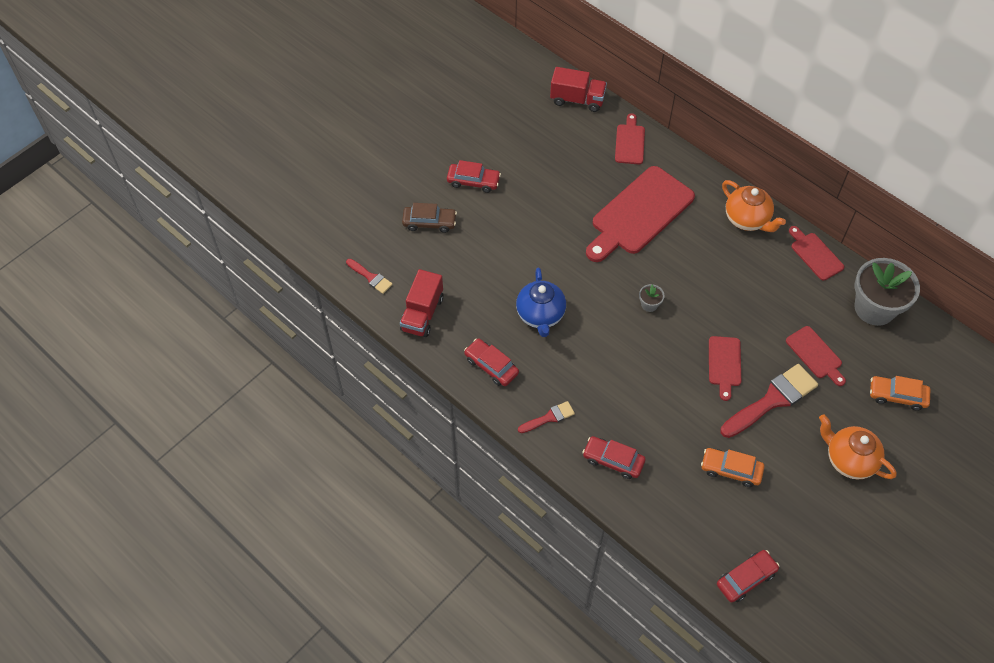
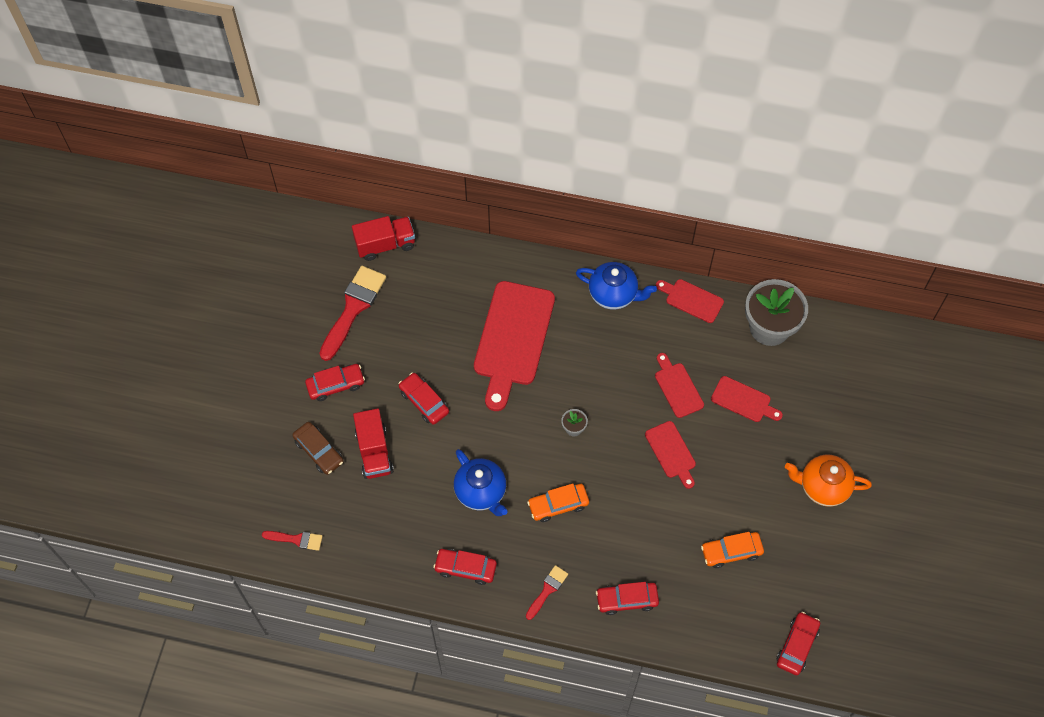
camera: 30 degrees left, 5 degrees up
red truck [400,269,443,337] -> red truck moved to [353,408,394,479]
brown car [402,203,457,233] -> brown car turned 75 degrees clockwise [292,422,344,475]
red cutting board [615,113,645,164] -> red cutting board moved to [655,353,704,418]
red brush [720,364,818,438] -> red brush moved to [319,266,386,361]
orange teapot [722,180,786,232] -> blue teapot [576,262,657,310]
orange car [870,376,930,410] -> orange car moved to [527,484,589,522]
none -> red car [399,373,449,425]

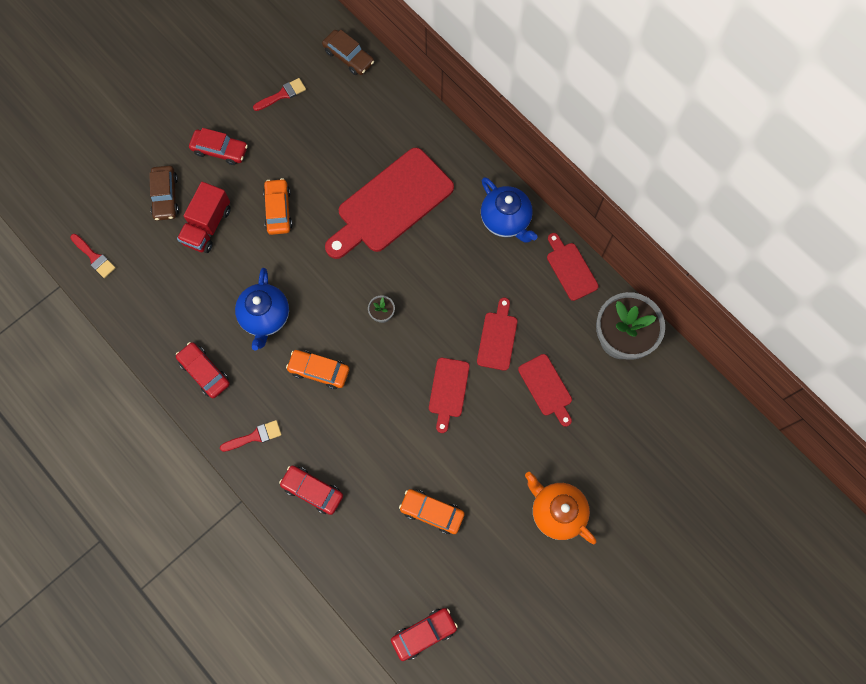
camera: 35 degrees right, 10 degrees up
red brush [319,266,386,361] -> red brush [253,78,306,111], size x0.52
red truck [352,216,415,261] -> brown car [322,30,374,75]
red car [399,373,449,425] -> orange car [263,178,293,235]

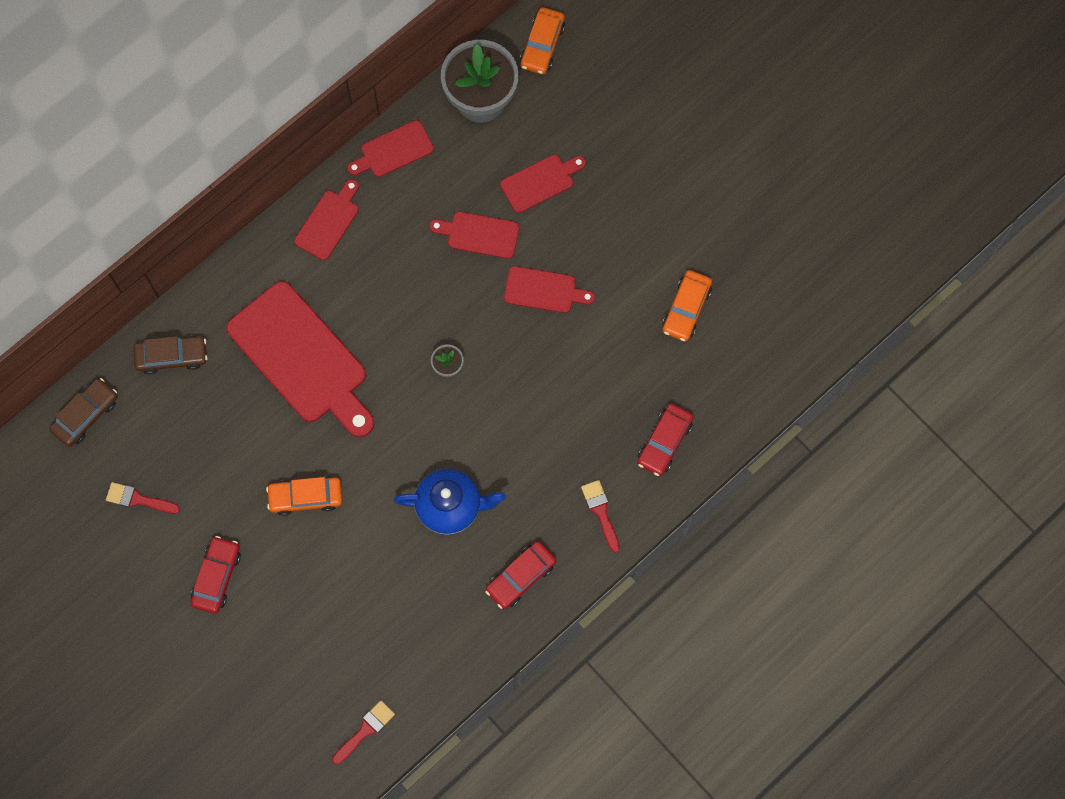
camera: 90 degrees left, 0 degrees up
brown car [149,166,179,221] -> brown car moved to [133,336,208,375]
red truck [177,182,231,253] -> none
red brush [253,78,306,111] -> red brush turned 45 degrees counterclockwise [106,482,180,514]
orange car [286,350,349,389] -> orange car moved to [520,7,565,74]
red car [391,608,458,661] -> none
blue teapot [481,177,538,243] -> red cutting board [294,179,359,260]
orange teapot [525,472,597,544] -> none

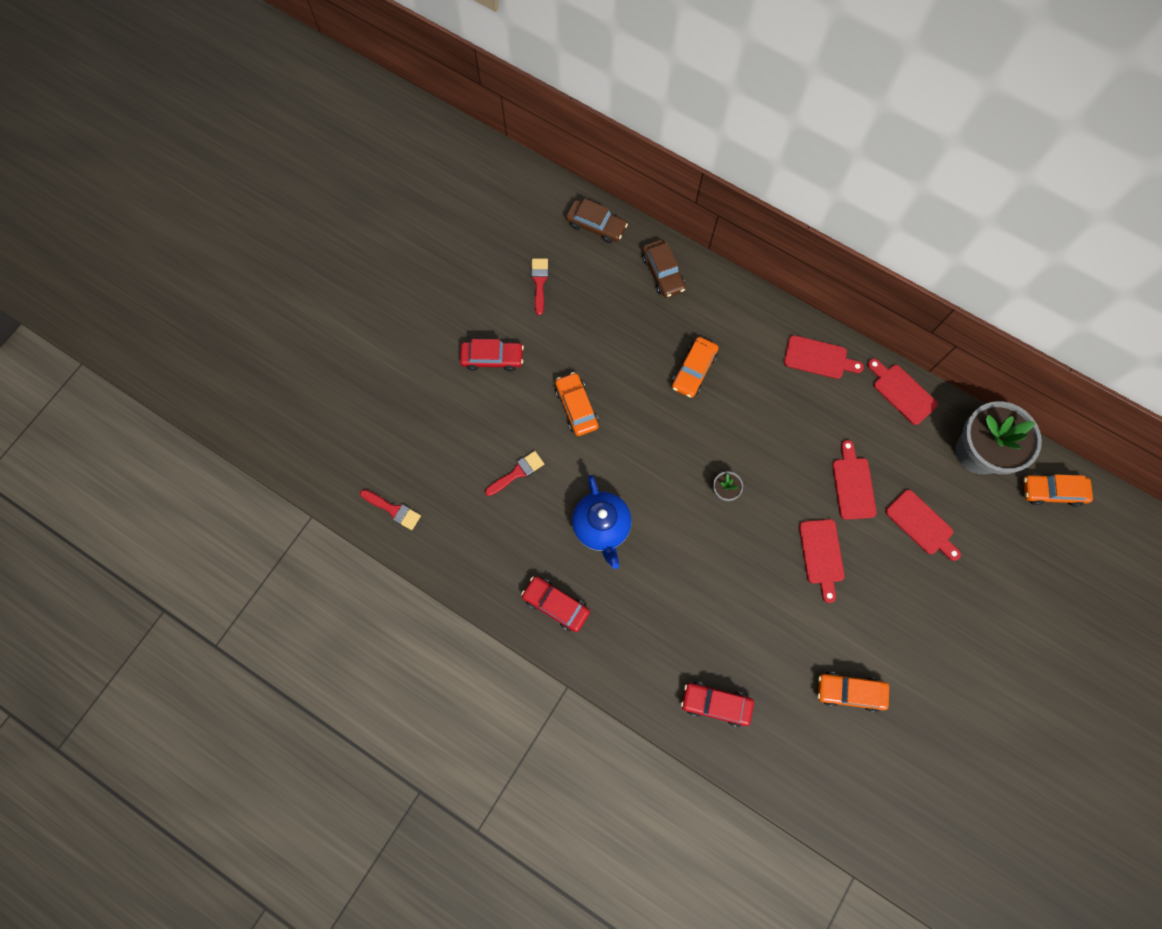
camera: 75 degrees right, 0 degrees up
red cutting board [226,281,374,437] -> orange car [672,337,719,398]
red brush [581,480,620,553] -> red brush moved to [485,451,544,496]

